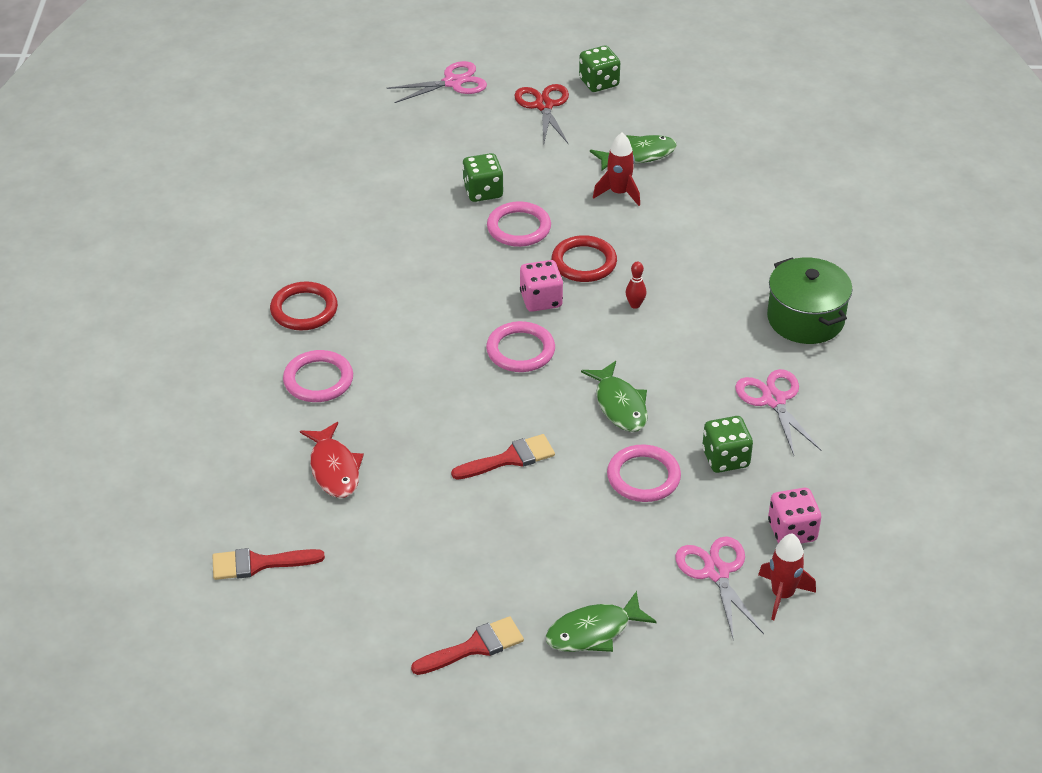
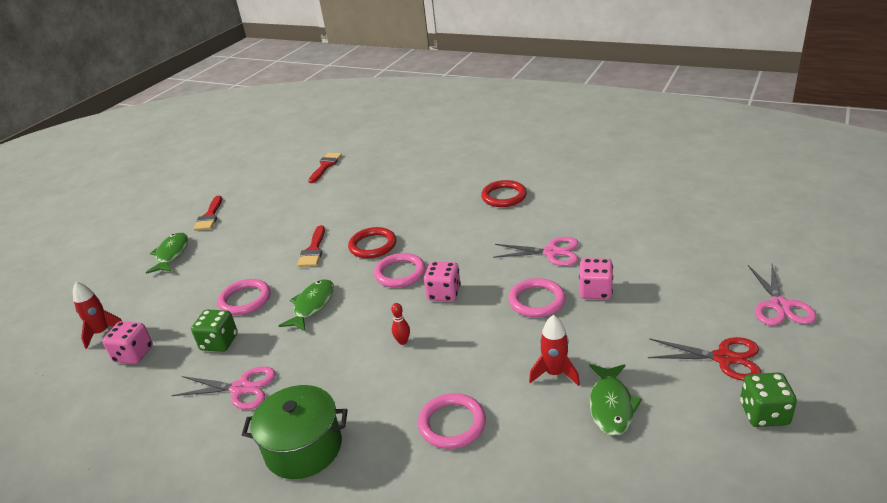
camera: 120 degrees right, 10 degrees down
pink ring [283,350,353,402] -> pink ring moved to [418,393,486,449]
red fish [300,422,364,498] -> none
green dice [462,153,503,202] -> pink dice [579,258,613,299]
red ring [552,235,617,282] -> red ring moved to [348,227,396,258]
green fish [581,361,648,432] -> green fish turned 105 degrees clockwise [279,279,334,332]
pink scissors [675,536,764,638] -> pink scissors moved to [493,237,578,266]

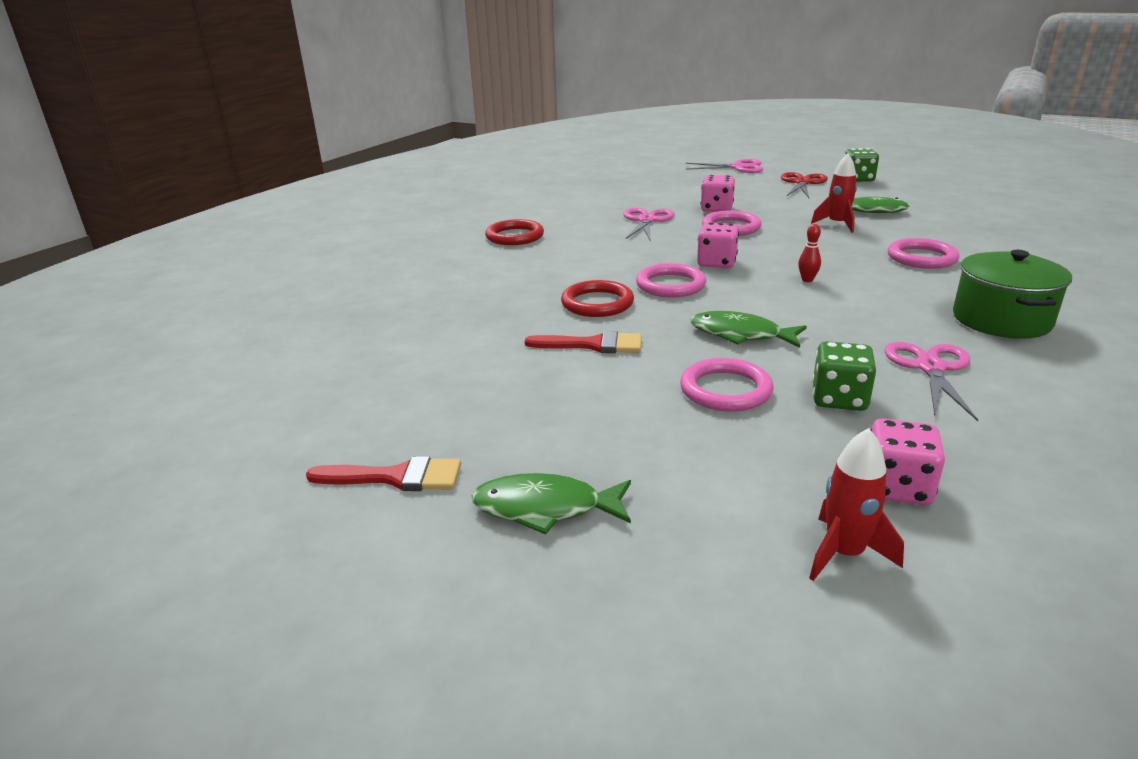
camera: 90 degrees left, 5 degrees down
red brush [308,153,342,183] -> none

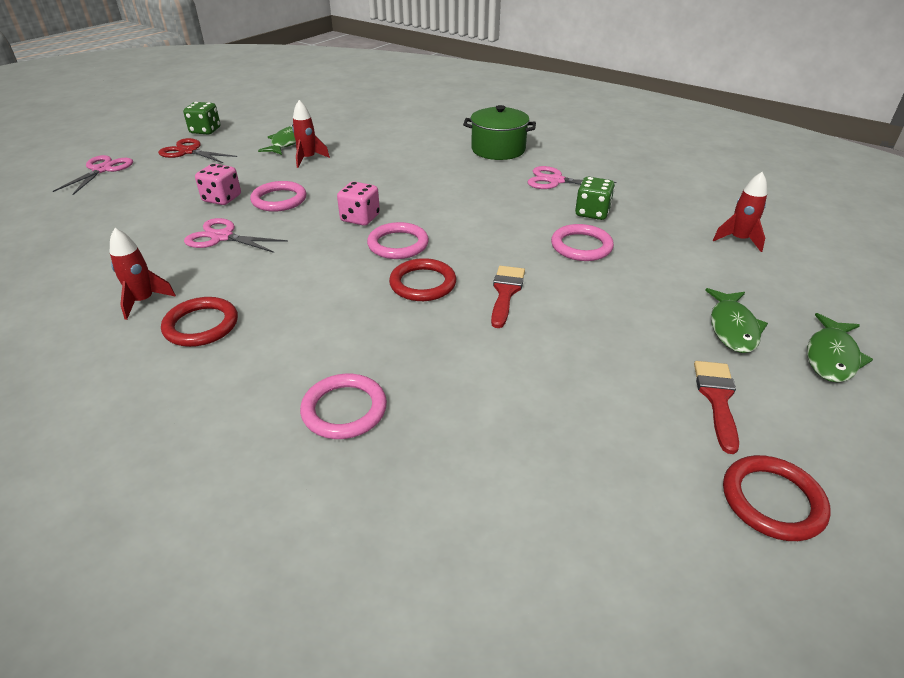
camera: 85 degrees left, 10 degrees up
green fish [691,311,807,348] -> green fish moved to [807,313,873,382]
red bowling pin [798,224,821,282] -> none
pink dice [871,418,945,505] -> none
pink ring [888,238,959,269] -> pink ring moved to [300,374,387,439]
none -> red rocket [110,228,176,320]
none -> red ring [723,455,831,541]

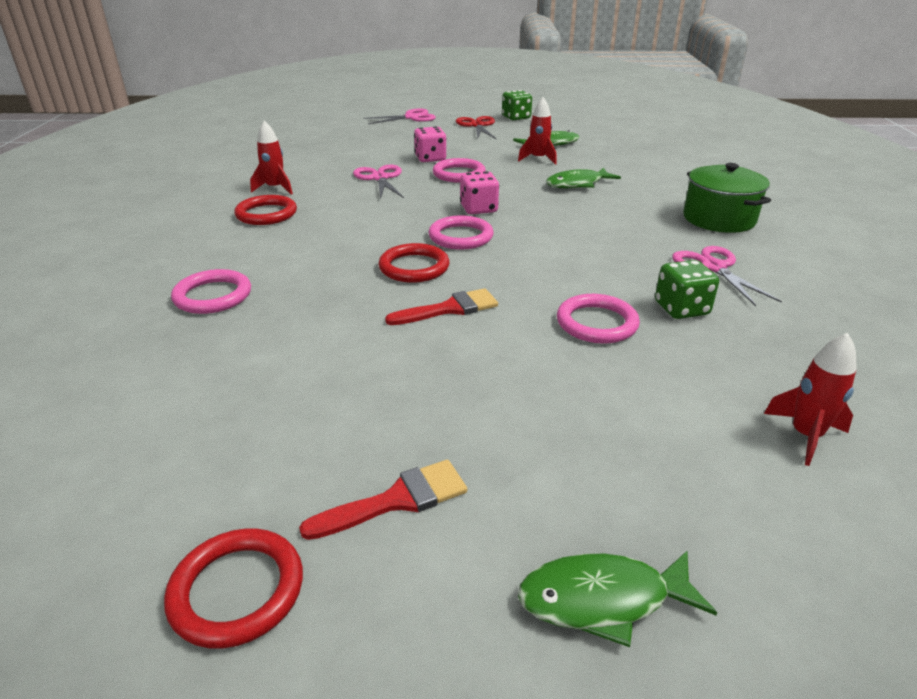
camera: 55 degrees right, 5 degrees down
green fish [705,288,768,353] -> green fish moved to [546,167,621,188]

